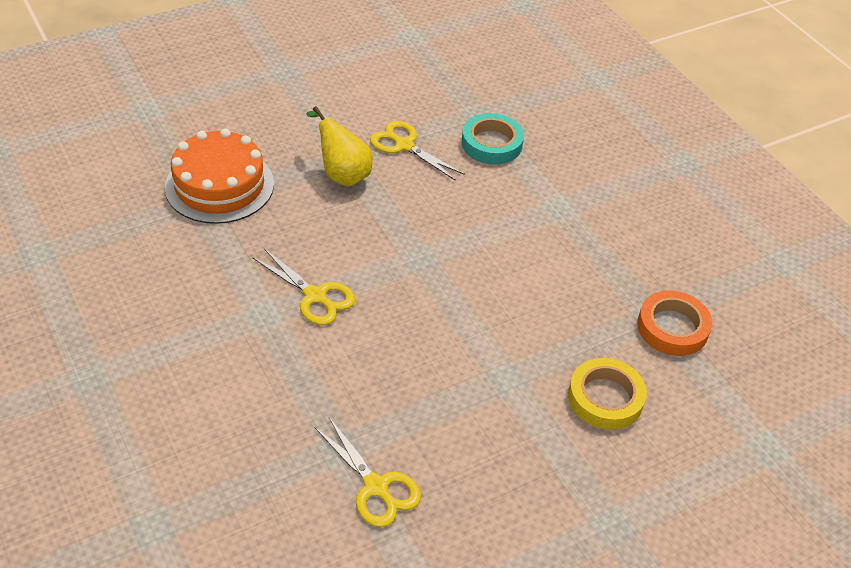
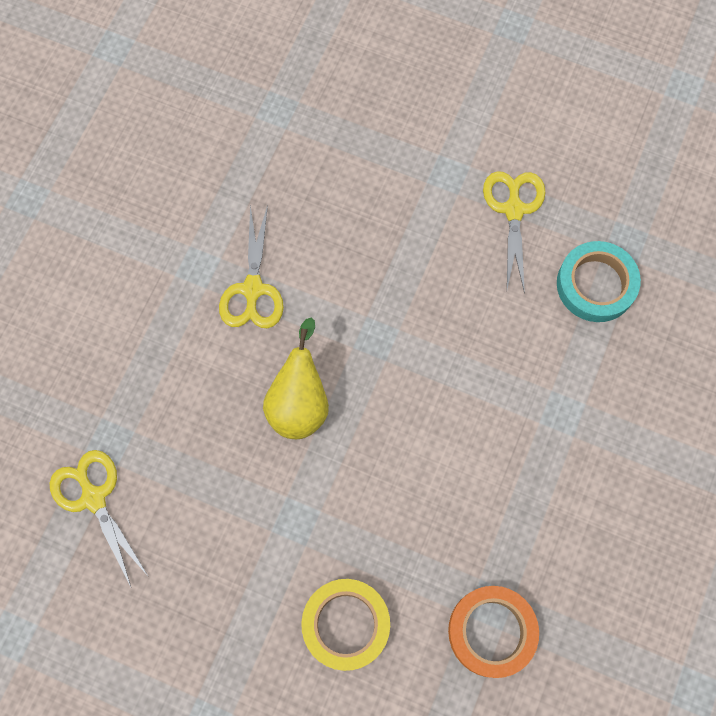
camera: 55 degrees right, 25 degrees up
orange cake [165,128,274,224] -> none
yellow pear [306,106,373,187] -> yellow pear moved to [263,318,329,439]
yellow scissors [314,417,421,527] -> yellow scissors turned 135 degrees clockwise [50,450,149,587]

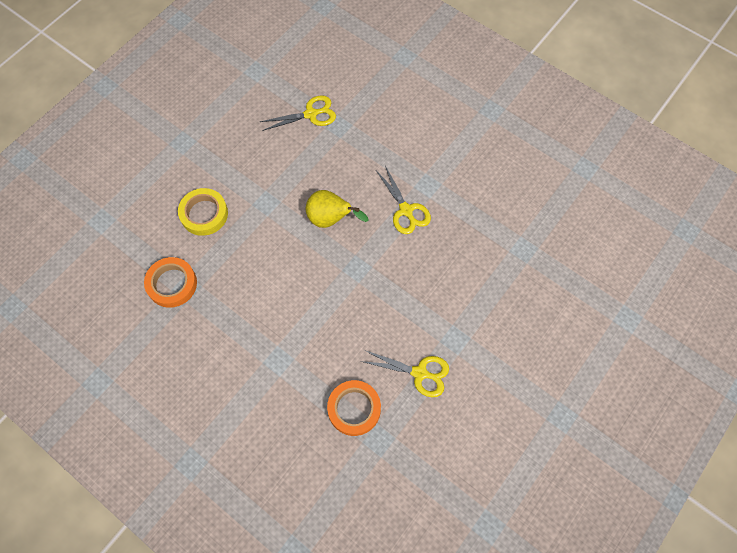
camera: 105 degrees right, 5 degrees down
yellow scissors [219,205,284,328] -> yellow scissors turned 135 degrees counterclockwise [376,166,431,234]
turquoise tape [557,241,641,322] -> orange tape [327,380,381,436]

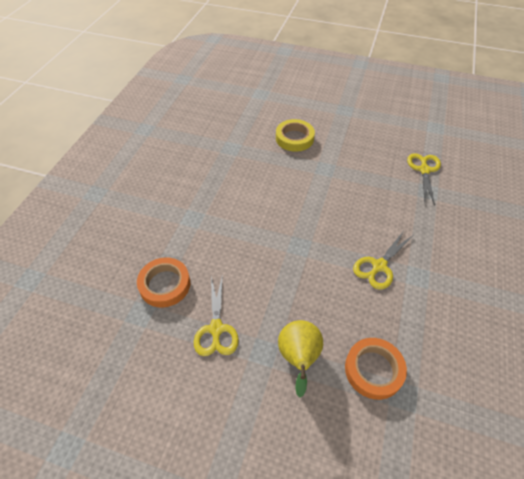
camera: 70 degrees right, 15 degrees down
orange tape [144,257,197,308] -> orange tape moved to [345,338,407,400]
yellow scissors [260,95,336,131] -> yellow scissors turned 135 degrees counterclockwise [407,153,441,206]
yellow pear [306,190,369,228] -> yellow pear moved to [278,320,323,398]

